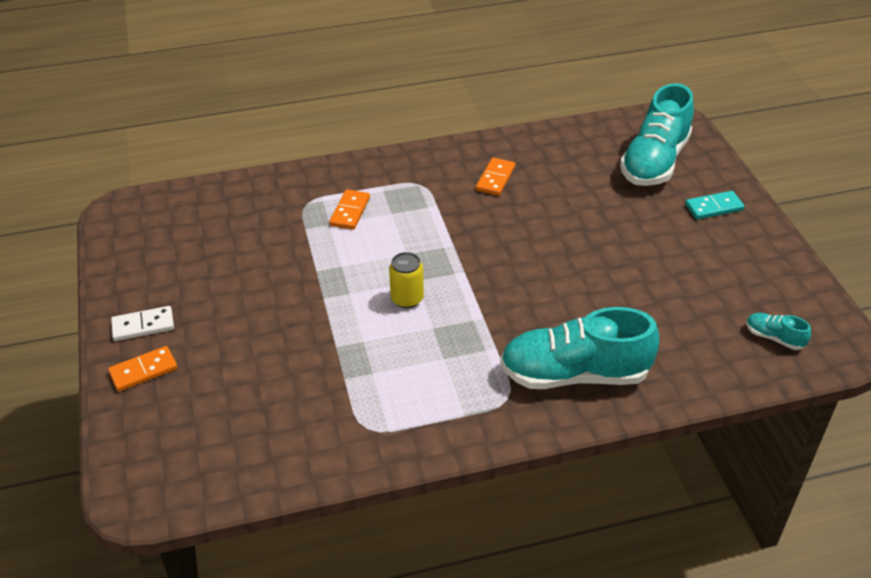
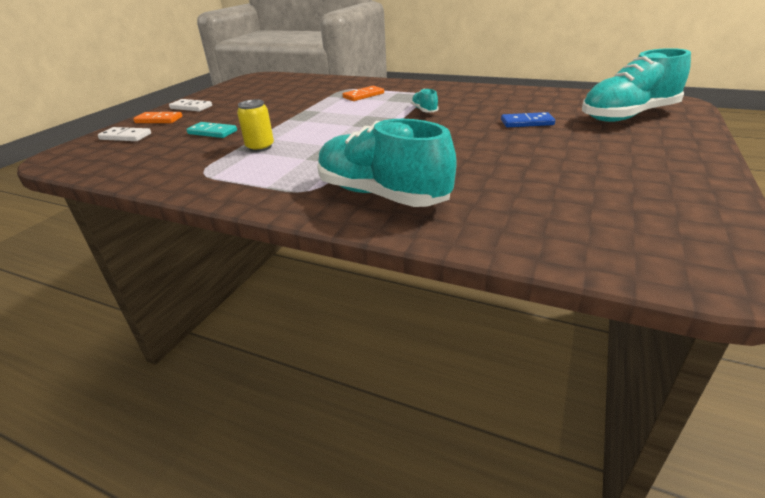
camera: 40 degrees right, 10 degrees down
yellow can [389,252,424,308] -> yellow can moved to [237,99,274,152]
orange domino [476,158,515,196] -> none
turquoise domino [685,191,745,220] -> turquoise domino moved to [186,122,237,138]
turquoise shoe [746,313,811,350] -> turquoise shoe moved to [411,89,439,112]
none -> white domino [98,127,151,141]
none -> blue domino [501,112,555,127]

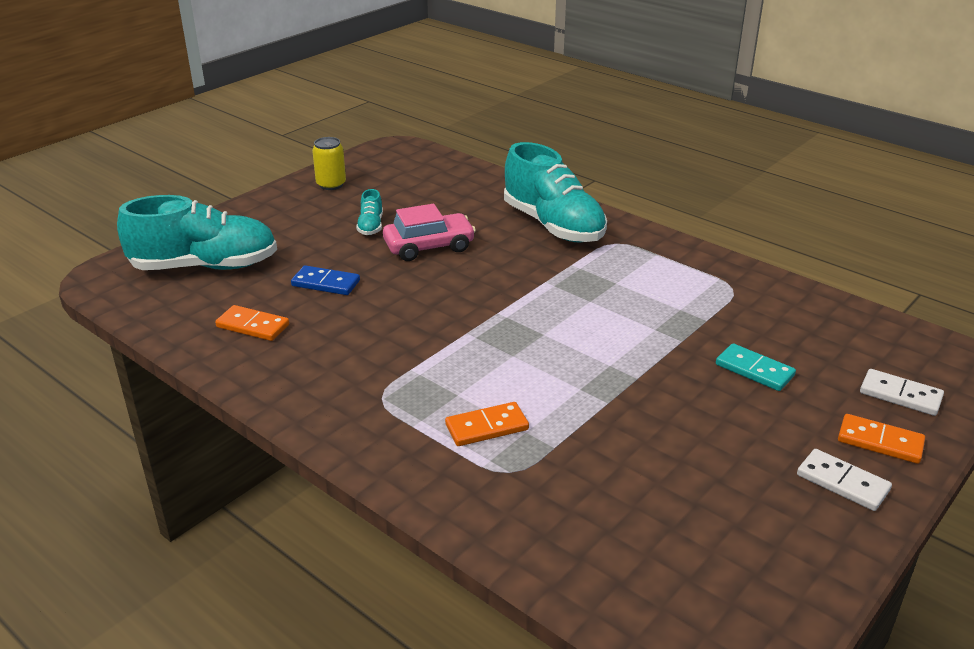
camera: 165 degrees left, 0 degrees up
yellow can [237,99,274,152] -> yellow can moved to [312,137,346,190]
turquoise shoe [411,89,439,112] -> turquoise shoe moved to [356,189,383,235]
none -> orange domino [215,305,289,341]
none -> pink car [383,204,476,261]

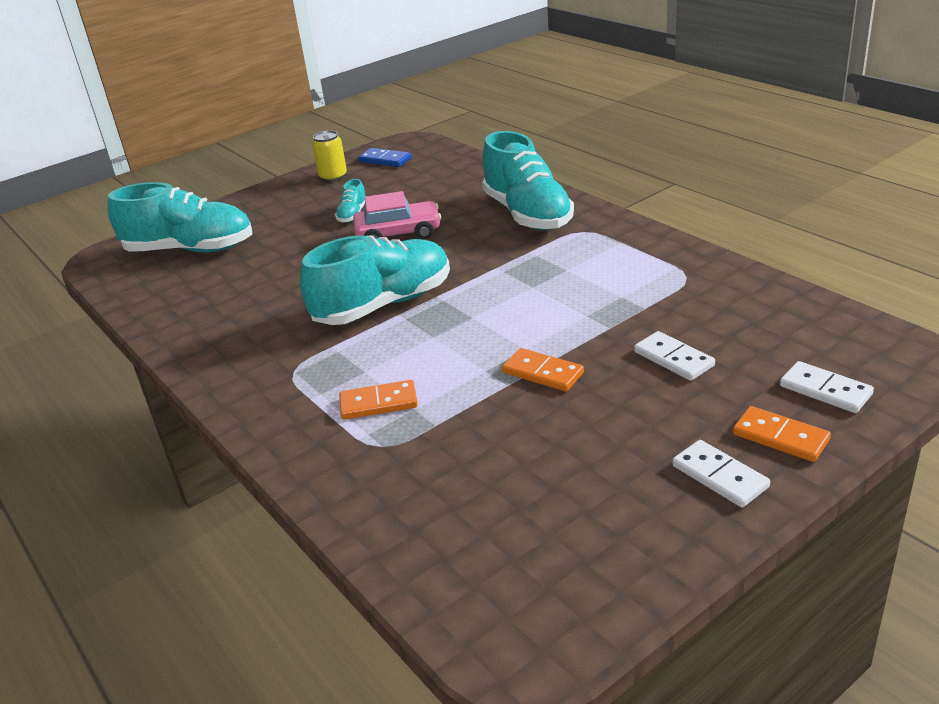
camera: 15 degrees right, 0 degrees up
orange domino [215,305,289,341] -> orange domino moved to [502,348,584,391]
blue domino [291,265,360,295] -> blue domino moved to [358,148,411,167]
turquoise domino [716,344,796,391] -> white domino [634,331,715,381]
none -> turquoise shoe [300,235,450,325]

